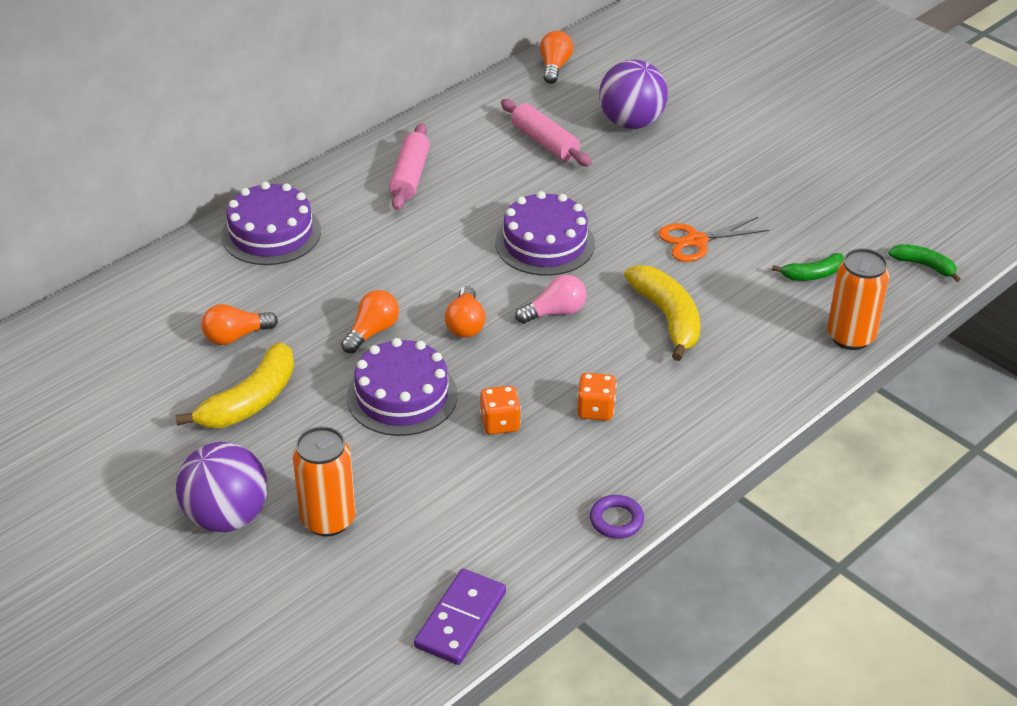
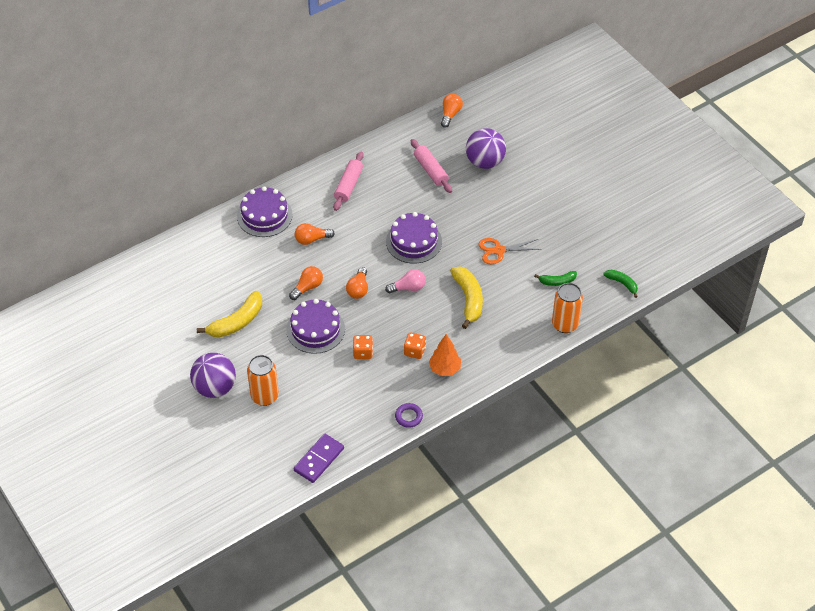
camera: 10 degrees right, 10 degrees up
orange light bulb [201,304,278,345] -> orange light bulb moved to [295,223,335,245]
none -> orange tree [429,334,461,376]

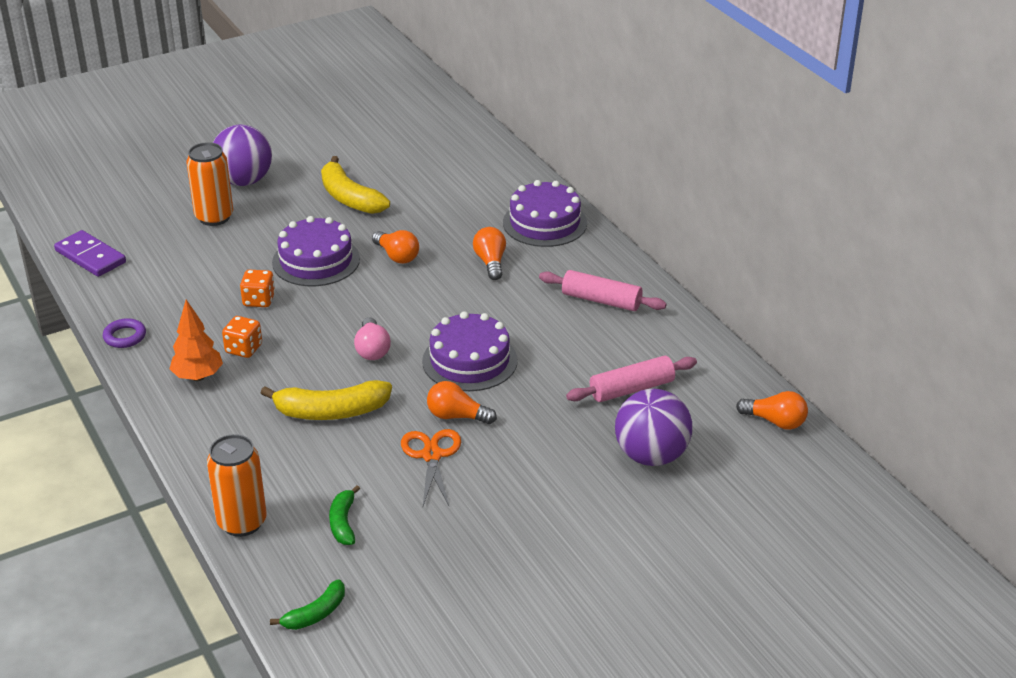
camera: 95 degrees right, 15 degrees down
orange light bulb [346,267,368,299] -> orange light bulb moved to [427,381,497,424]

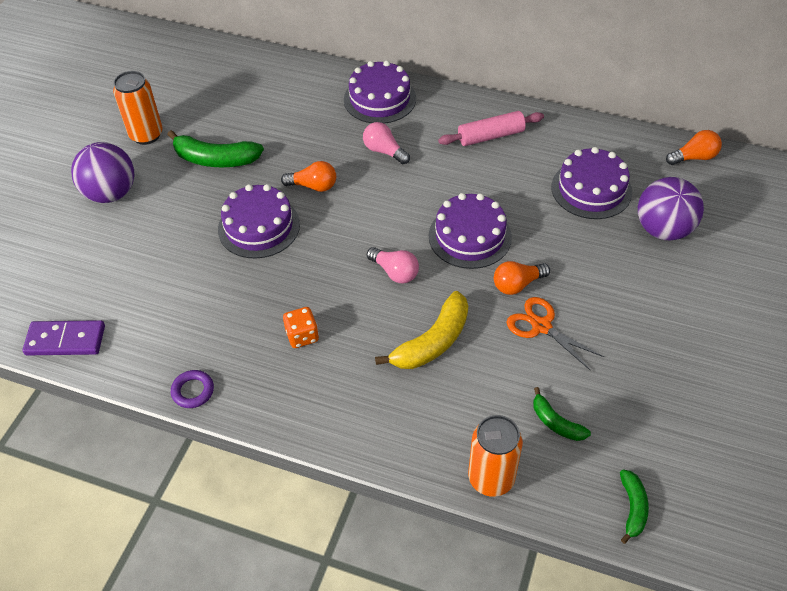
camera: 40 degrees left, 15 degrees up
orange tree [169,300,223,381] -> none
orange can [186,142,233,226] -> orange can moved to [113,71,163,145]
orange dice [240,270,275,307] -> none
yellow banana [321,156,390,214] -> green banana [167,130,264,167]
orange light bulb [473,227,506,280] -> pink light bulb [363,122,410,164]
pink rolling pin [566,356,697,402] -> purple cake [551,147,632,219]

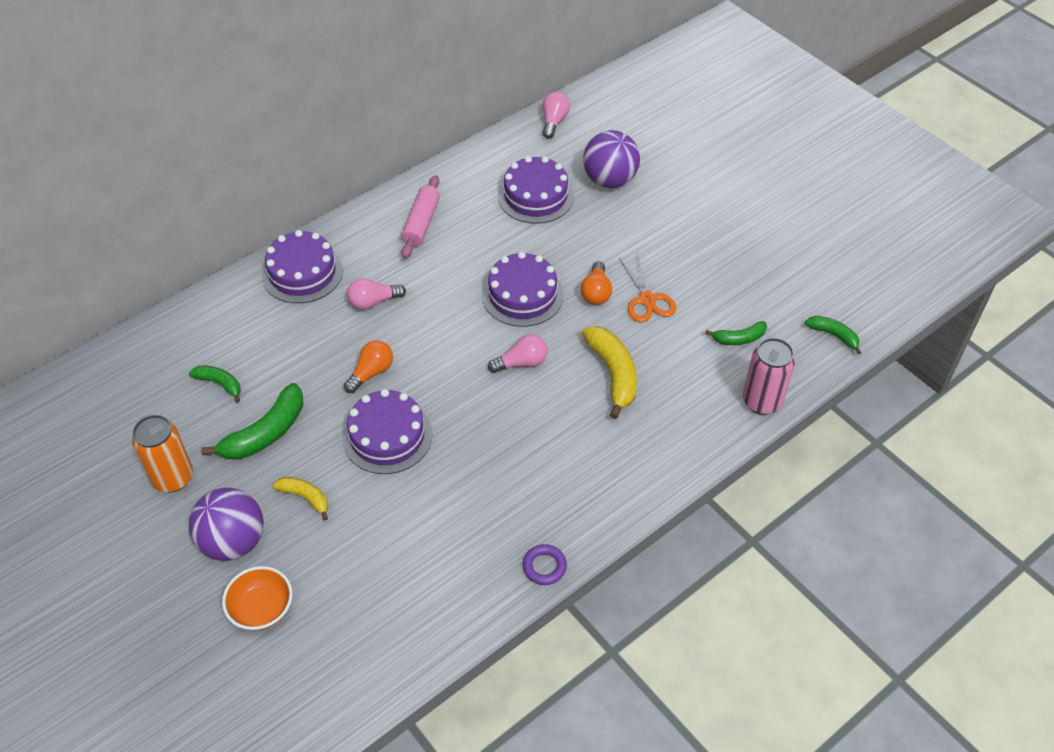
camera: 60 degrees left, 0 degrees up
purple domino [23,320,105,355] -> none
orange dice [283,307,319,348] -> none
orange can [468,415,523,497] -> pink can [743,338,795,415]
orange scissors [506,297,604,371] -> orange scissors turned 90 degrees counterclockwise [619,255,676,322]
orange light bulb [666,130,722,165] -> pink light bulb [543,92,570,139]
none -> green banana [189,365,241,403]
none -> orange bowl [222,566,293,631]
none -> yellow banana [273,477,328,521]

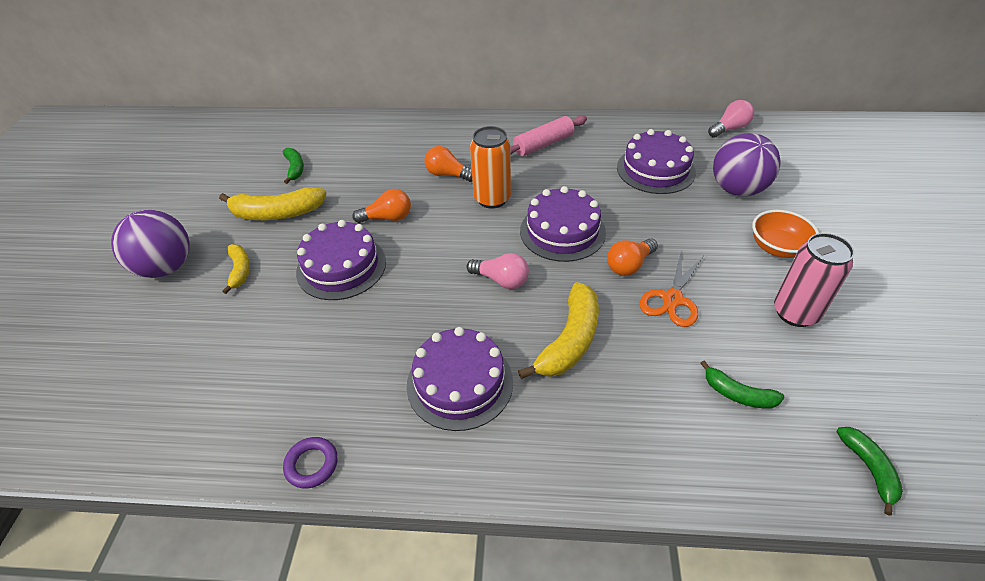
camera: 45 degrees right, 5 degrees down
orange can [132,415,193,492] -> orange can moved to [470,126,511,209]
green banana [201,383,303,460] -> yellow banana [219,187,327,220]
orange bowl [222,566,293,631] -> orange bowl moved to [752,210,819,258]
purple cake [262,230,343,303] -> purple cake moved to [407,327,513,431]
pink light bulb [347,278,406,310] -> orange light bulb [424,146,472,182]
pink can [743,338,795,415] -> pink can moved to [774,233,855,327]

